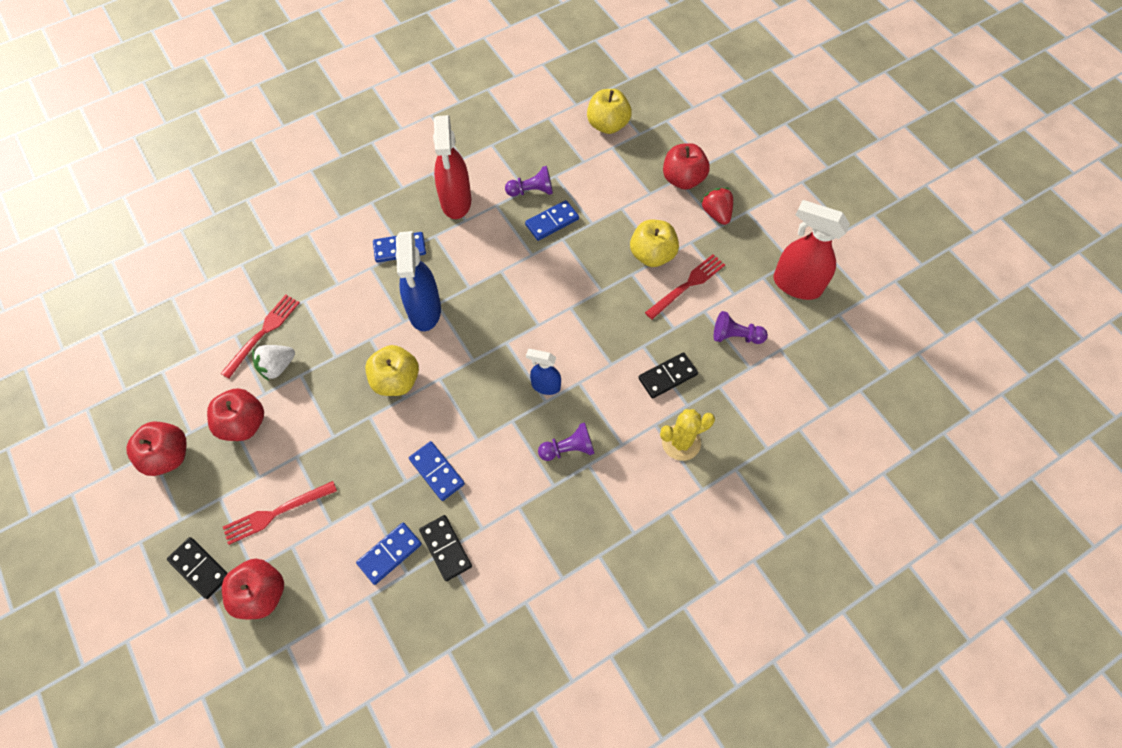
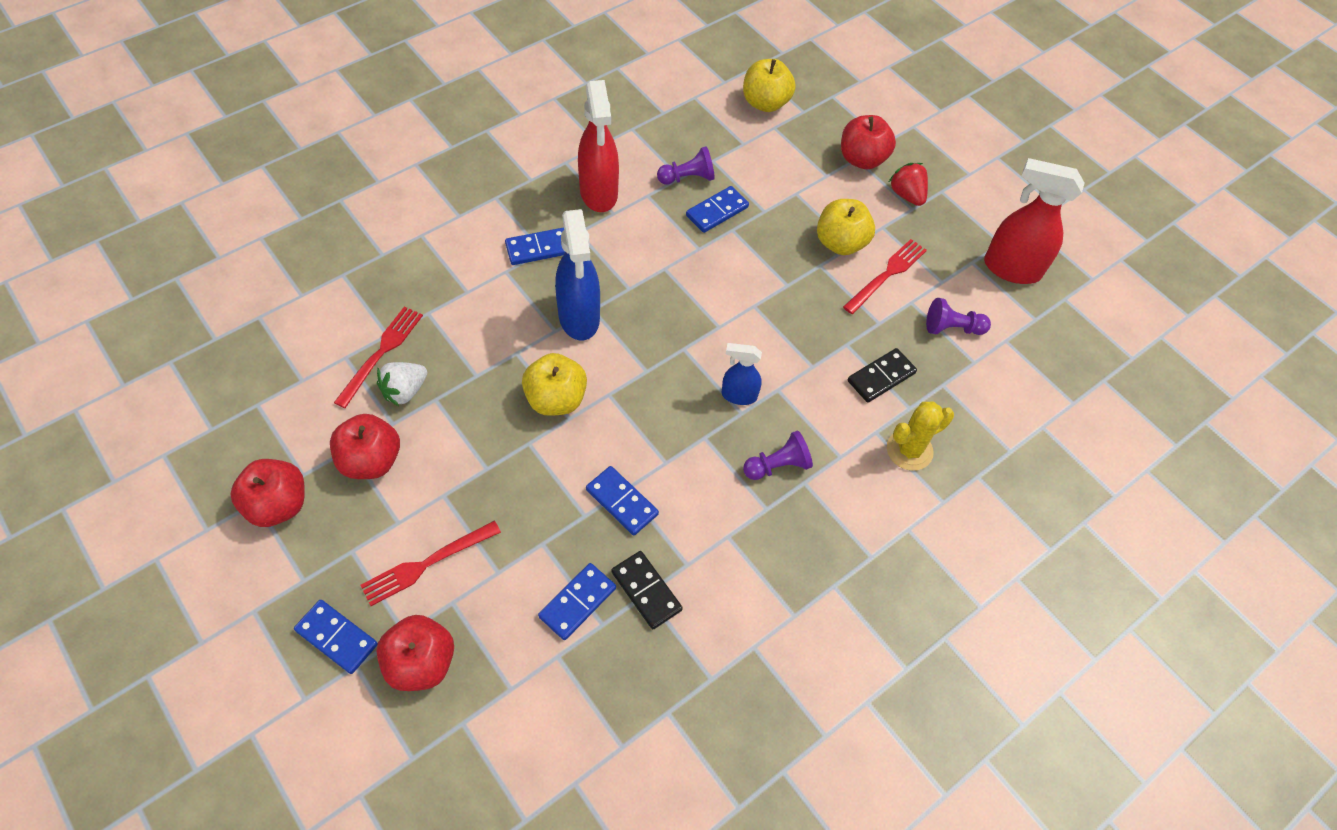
camera: 10 degrees left, 5 degrees down
black domino [167,537,228,599] -> blue domino [294,600,378,674]

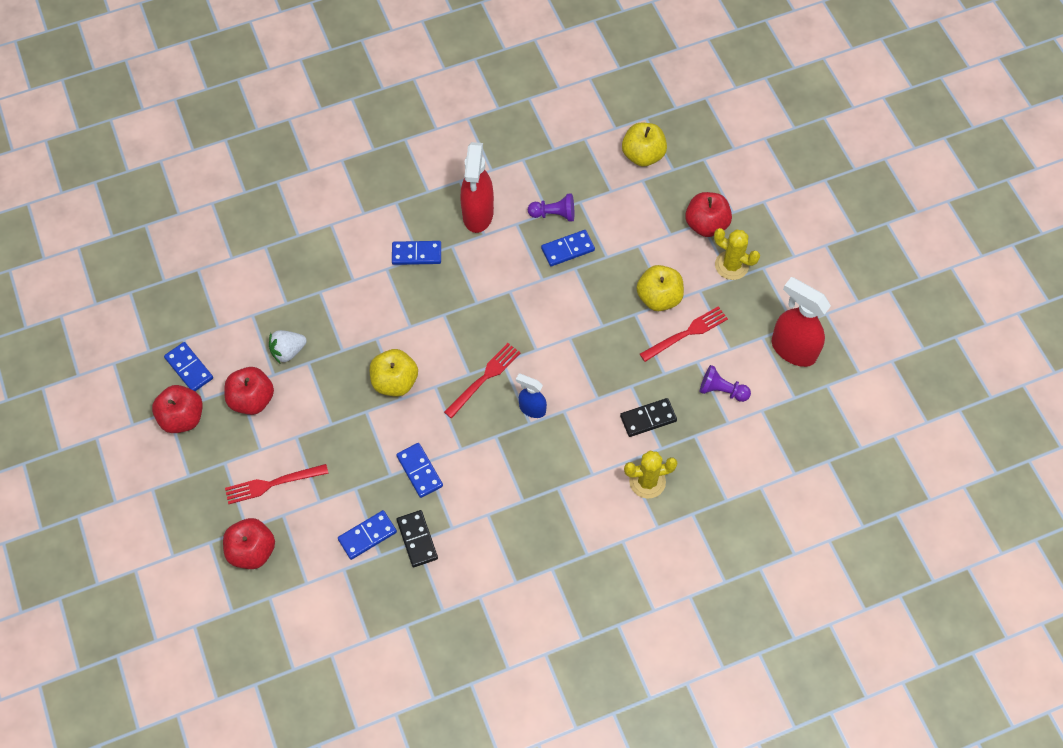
camera: 20 degrees right, 5 degrees up
blue domino [294,600,378,674] -> blue domino moved to [164,342,213,391]
red fork [334,306,423,408] -> red fork moved to [444,343,520,418]
blue spray bottle [555,209,600,340] -> none
purple pawn [743,430,813,480] -> none
red strawberry [889,163,928,206] -> yellow cactus [714,228,760,280]

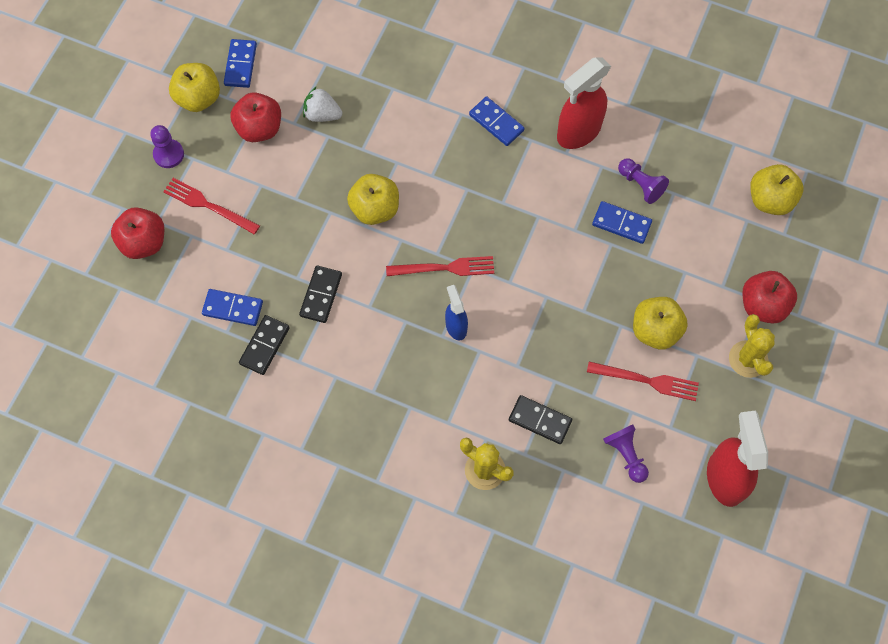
camera: 45 degrees right, 5 degrees up
red apple [152,385,203,433] -> yellow apple [169,63,220,112]
blue domino [396,443,443,498] -> black domino [299,265,342,323]
none -> purple pawn [150,125,184,168]

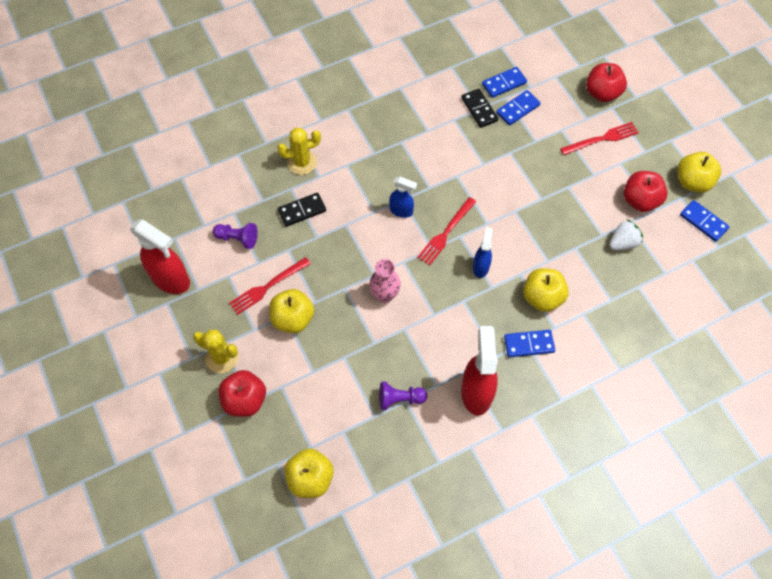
camera: 130 degrees right, 5 degrees down
purple pawn [150,125,184,168] -> none
black domino [299,265,342,323] -> none
yellow apple [347,174,399,225] -> yellow apple moved to [523,268,569,312]
blue domino [592,201,652,244] -> blue domino moved to [482,67,527,98]
none -> pink vase [369,259,401,303]
none -> blue spray bottle [473,227,493,278]

